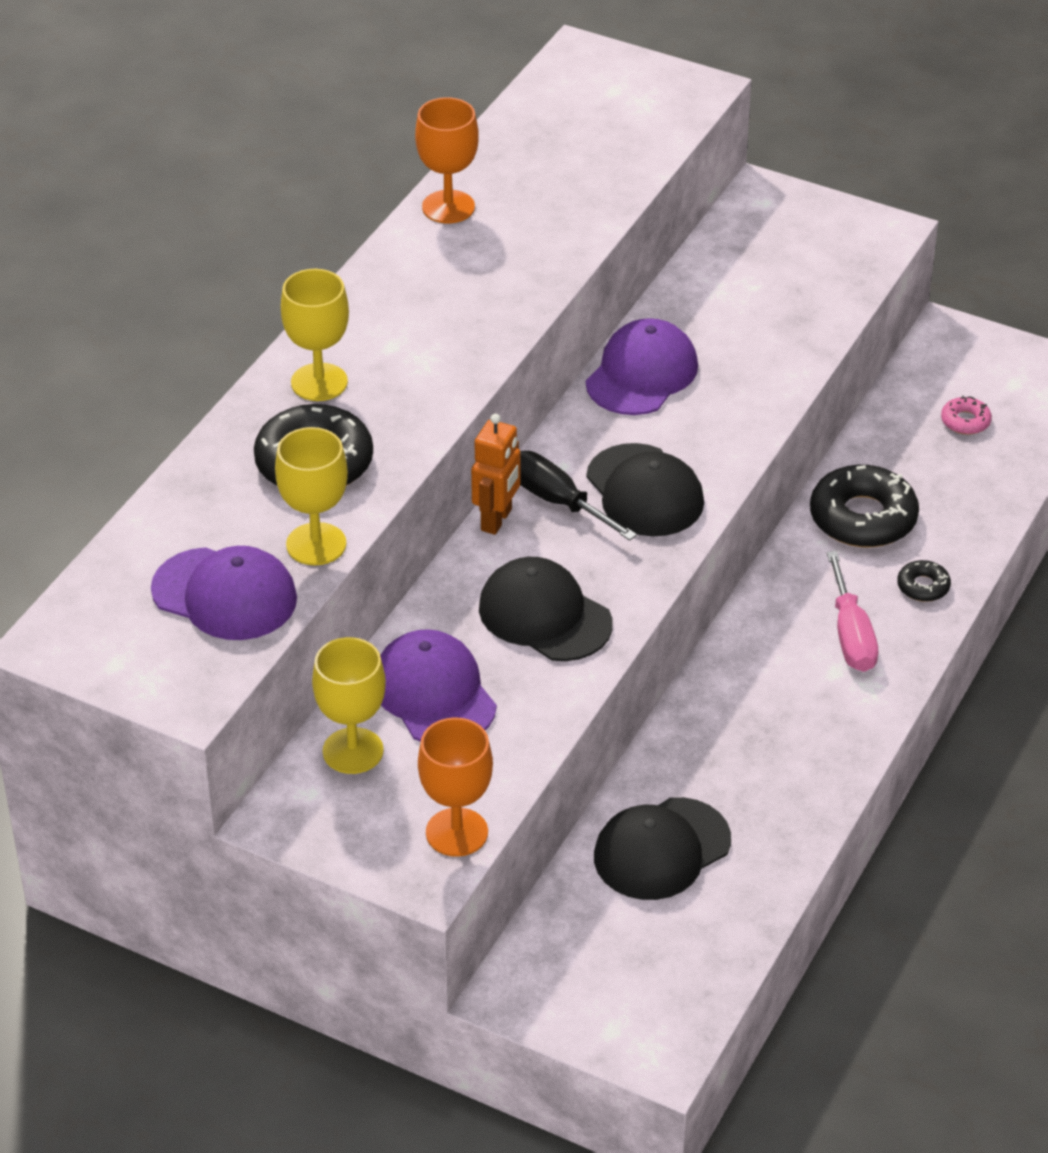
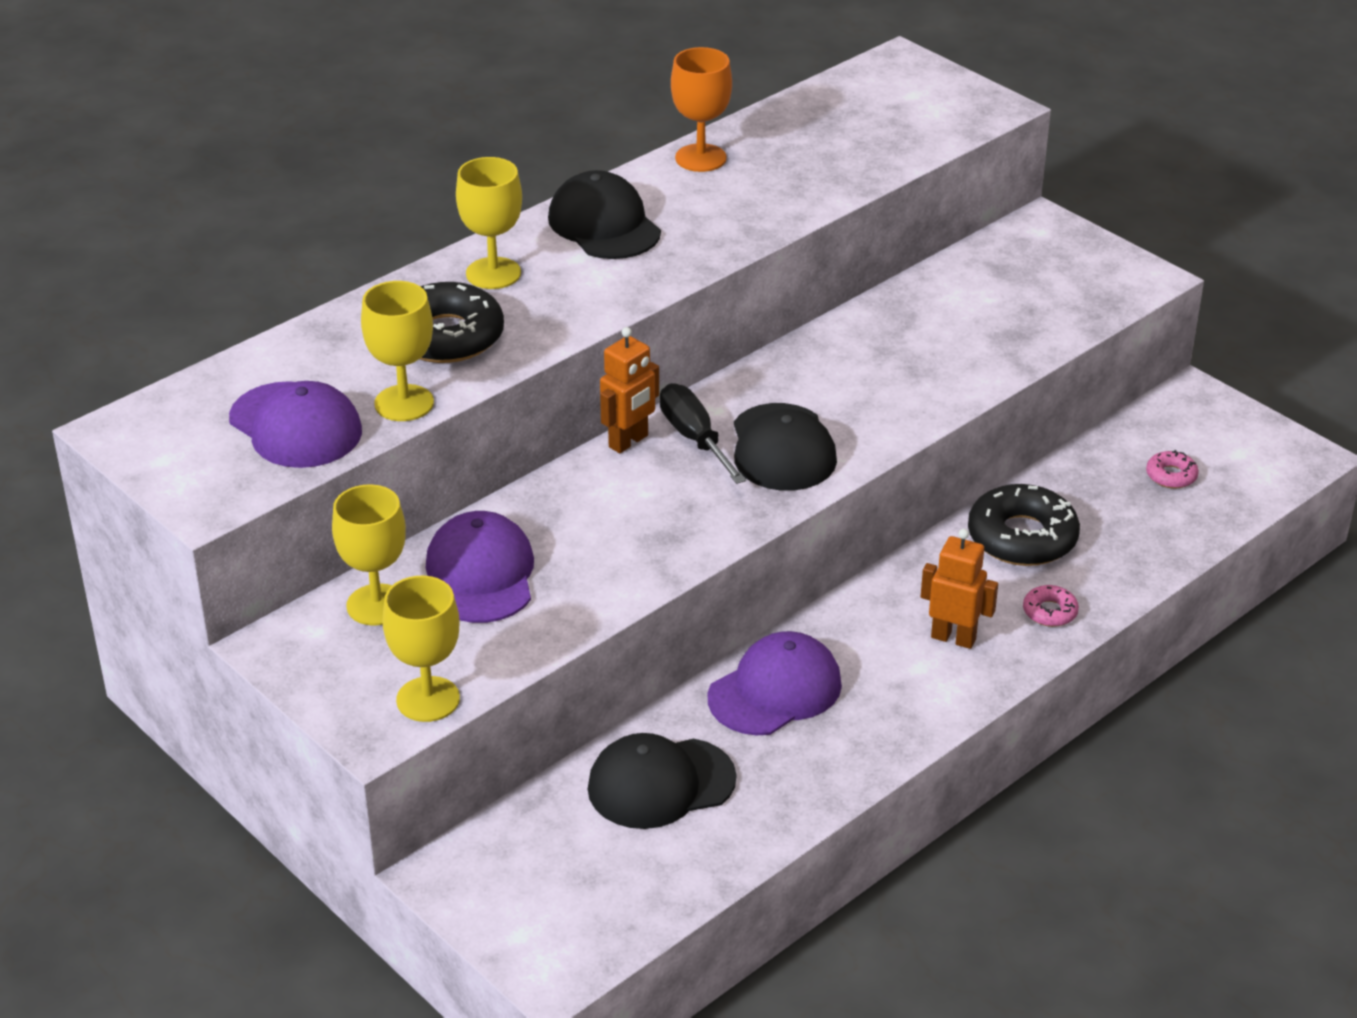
camera: 20 degrees right, 5 degrees down
orange goblet [418,717,493,857] -> yellow goblet [383,576,460,722]
black cap [479,557,613,661] -> black cap moved to [548,170,661,259]
purple cap [586,318,698,415] -> purple cap moved to [708,631,842,735]
pink screwdriver [827,551,878,672] -> orange robot [921,529,998,649]
black donut [897,560,951,602] -> pink donut [1023,585,1079,627]

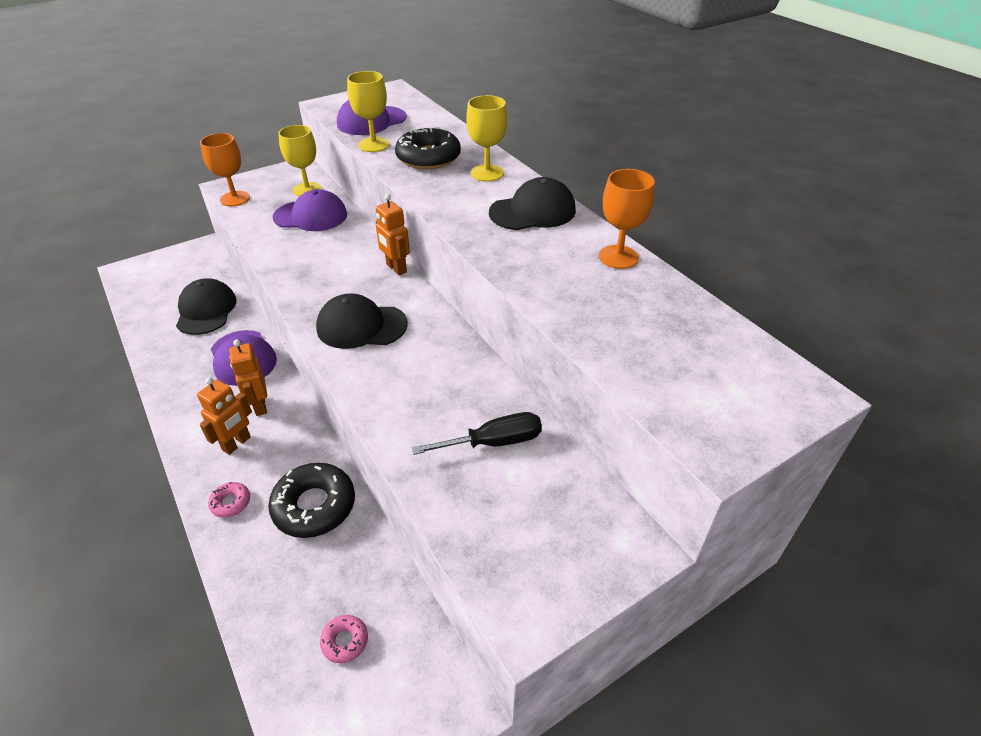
camera: 100 degrees right, 5 degrees up
yellow goblet [383,576,460,722] -> orange goblet [200,133,250,206]
black screwdriver [660,383,746,484] -> black screwdriver moved to [412,412,542,455]
none -> orange robot [229,340,267,416]

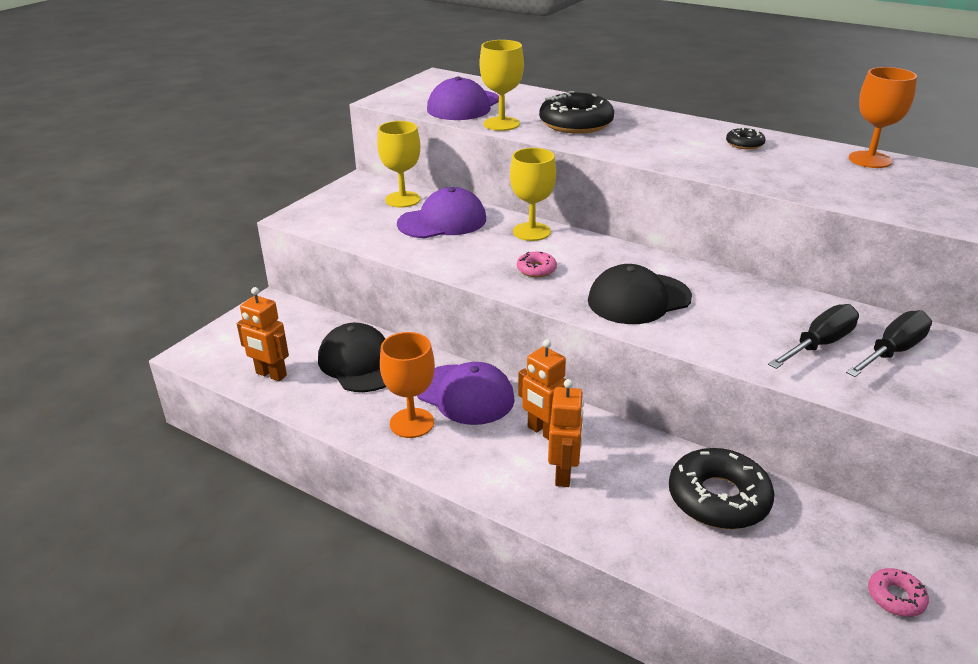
camera: 25 degrees left, 10 degrees down
orange goblet [200,133,250,206] -> orange goblet moved to [380,332,435,438]
pink donut [208,482,250,518] -> pink donut moved to [517,252,557,277]
orange robot [376,194,410,275] -> orange robot moved to [237,287,289,381]
yellow goblet [466,95,508,182] -> yellow goblet moved to [510,148,556,241]
black cap [489,177,576,230] -> black donut [726,127,765,150]
none -> black screwdriver [768,304,859,369]

